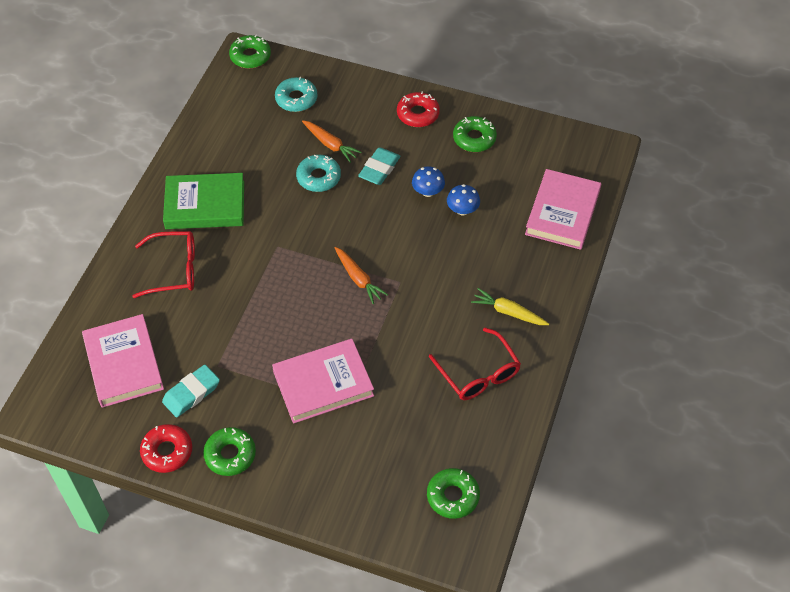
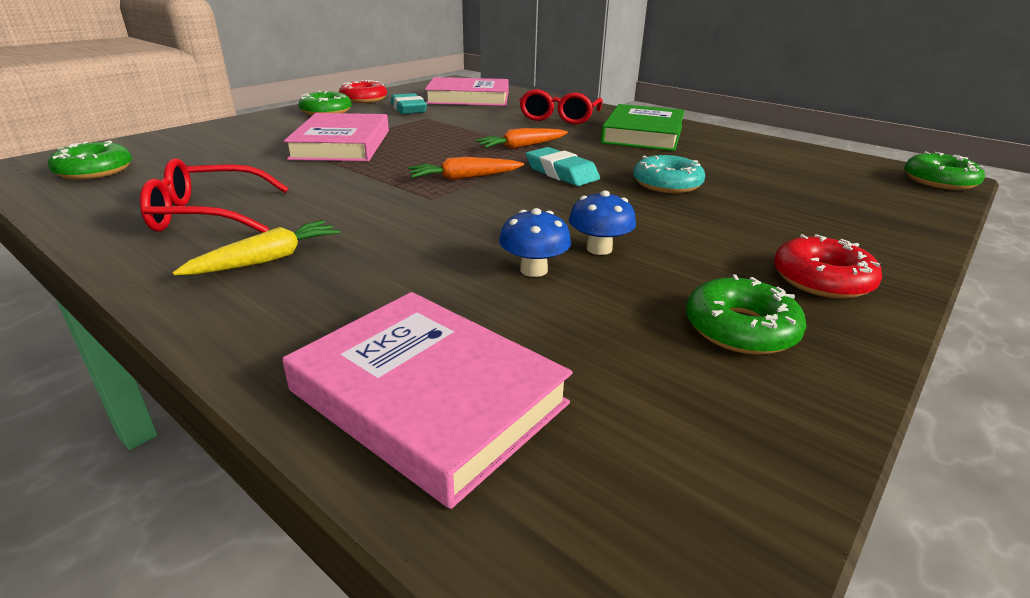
camera: 110 degrees right, 25 degrees down
turquoise donut [275,77,318,112] -> none
orange carrot [302,120,362,163] -> orange carrot moved to [475,128,568,149]
turquoise eraser [358,147,401,185] -> turquoise eraser moved to [526,147,600,186]

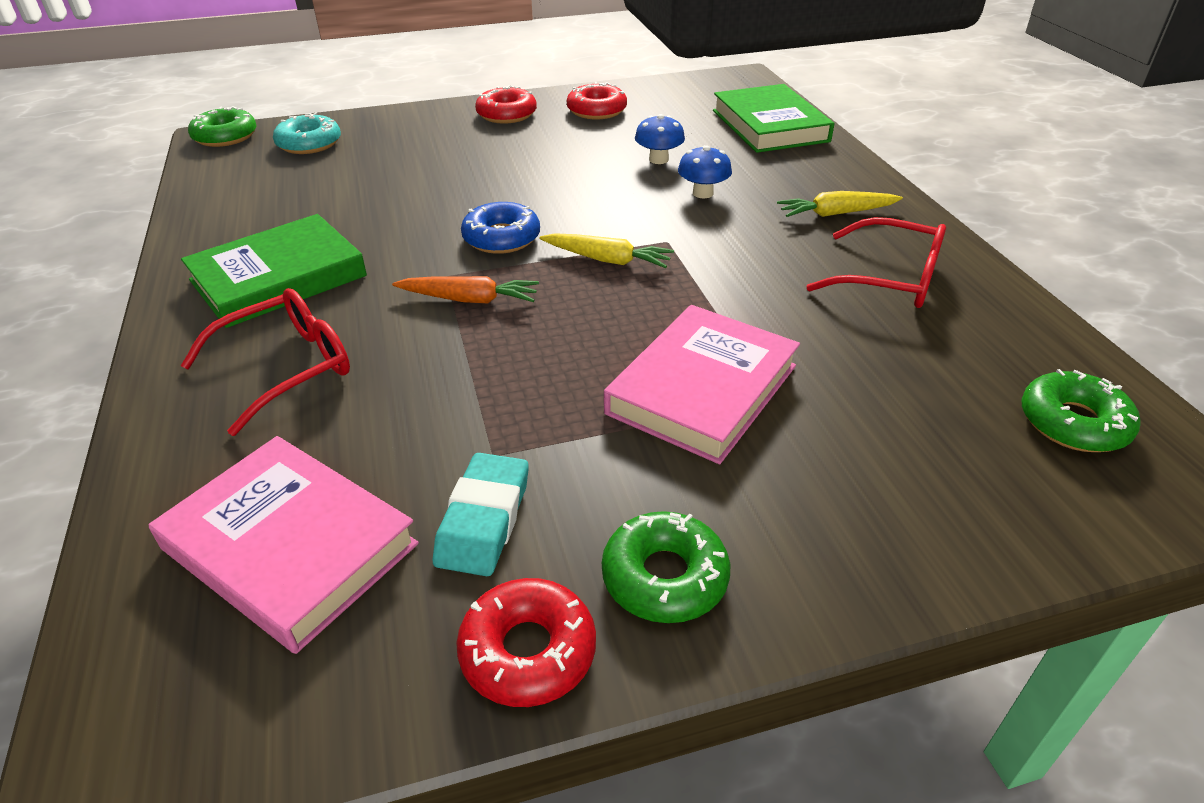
camera: 145 degrees left, 10 degrees up
pink book [282,292,573,509] -> green book [713,84,834,153]
orange carrot [408,157,524,181] -> yellow carrot [540,233,674,268]
turquoise eraser [526,147,600,186] -> blue donut [461,202,540,254]
blue mushroom [569,191,636,255] -> blue mushroom moved to [678,145,732,198]
turquoise donut [633,155,705,193] -> turquoise donut moved to [273,113,341,154]
green donut [686,274,806,355] -> red donut [567,82,627,120]

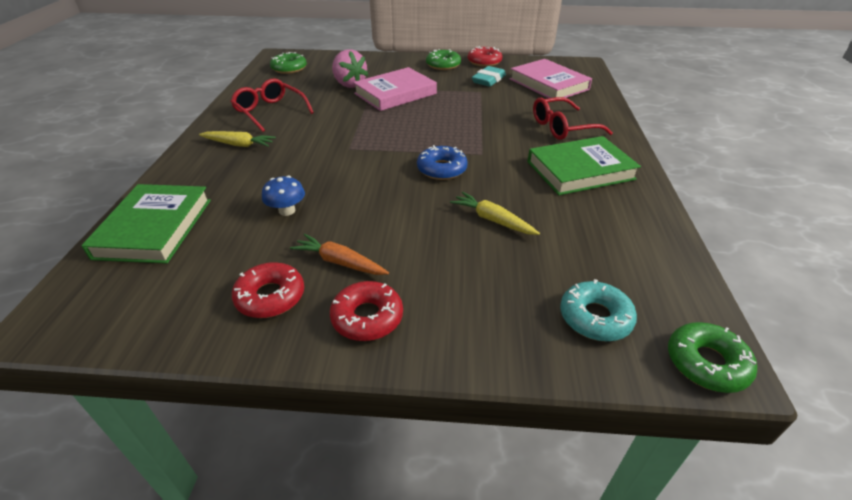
camera: 160 degrees left, 0 degrees up
orange carrot [392,276,539,303] -> orange carrot moved to [290,234,389,275]
yellow carrot [540,233,674,268] -> yellow carrot moved to [450,192,540,235]
blue mushroom [678,145,732,198] -> none
none -> pink strawberry [332,49,368,88]

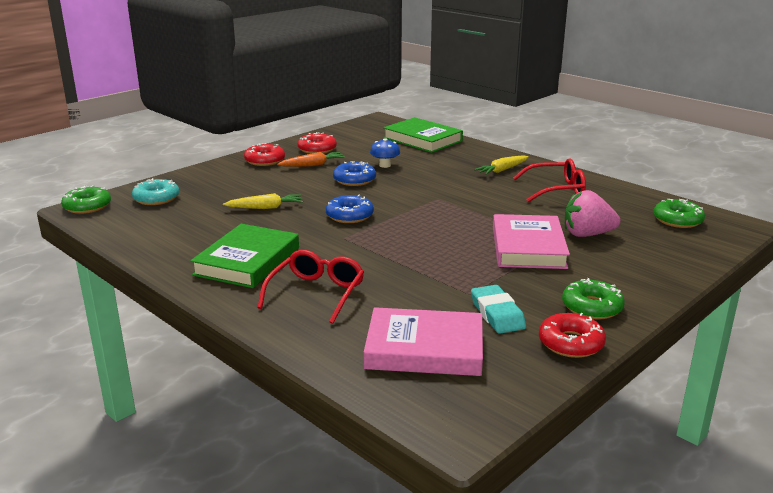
camera: 130 degrees right, 15 degrees down
none -> blue donut [333,161,376,186]

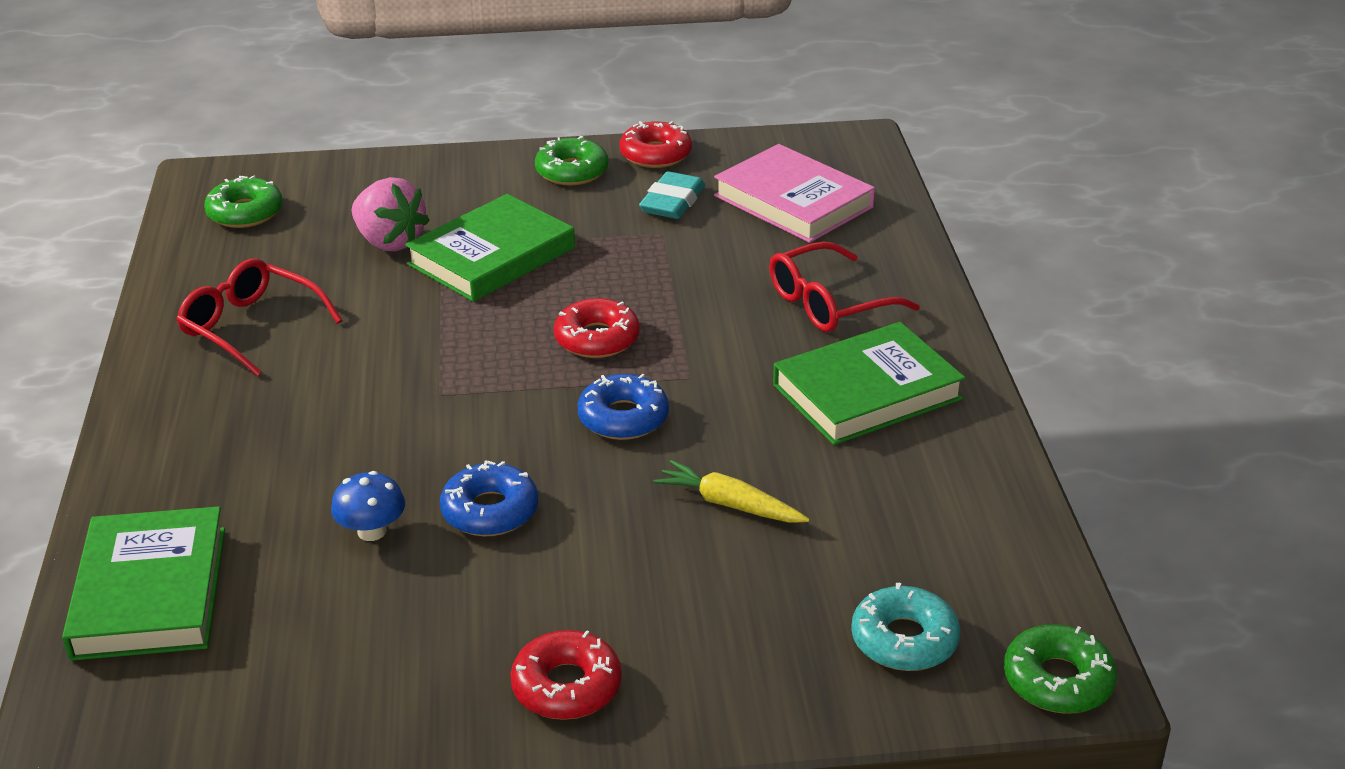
camera: 140 degrees left, 10 degrees up
orange carrot [277,152,345,167] -> none
red donut [298,132,337,154] -> red donut moved to [554,298,640,358]
yellow carrot [474,155,529,175] -> none
pink book [493,214,570,269] -> green book [405,194,575,302]

